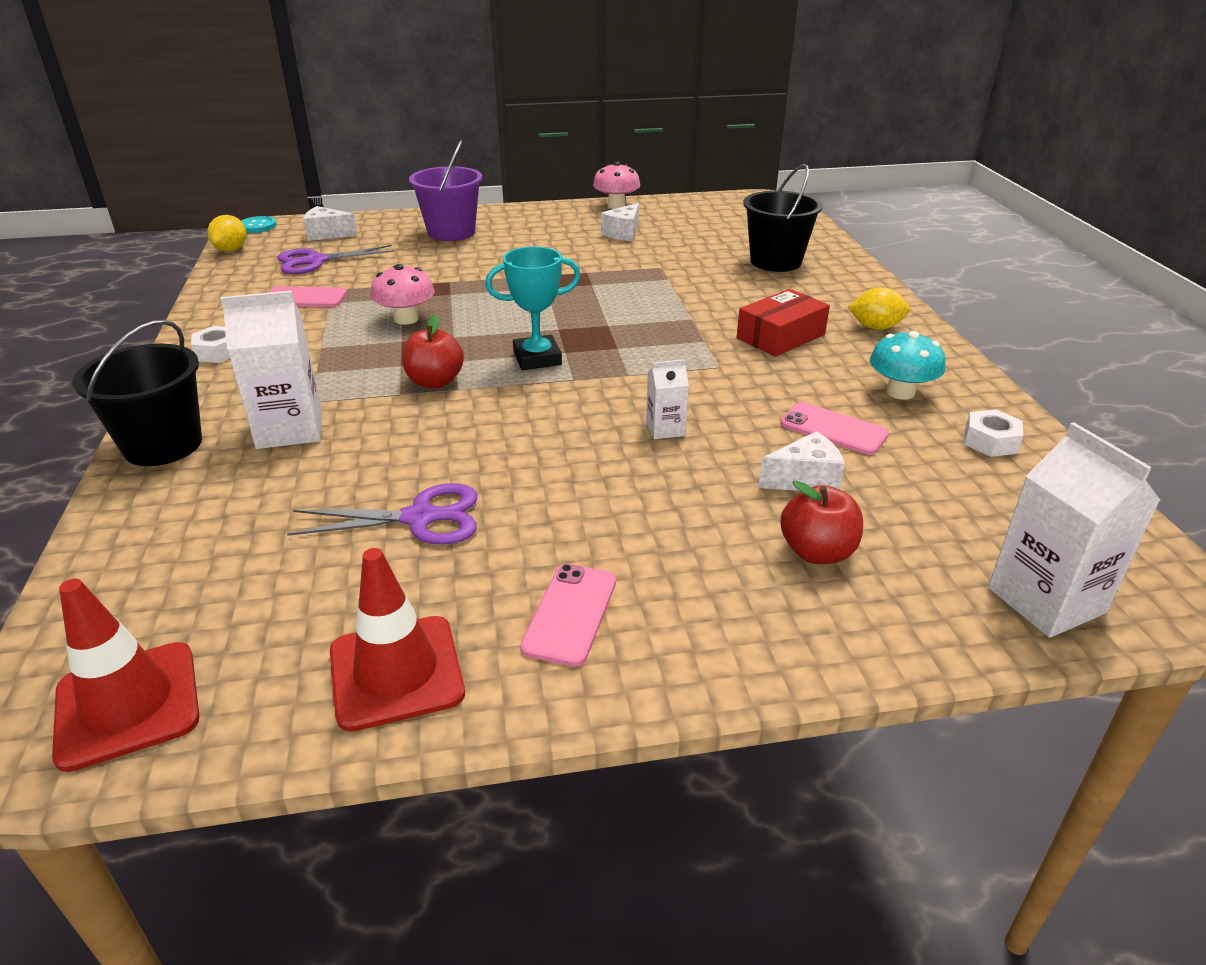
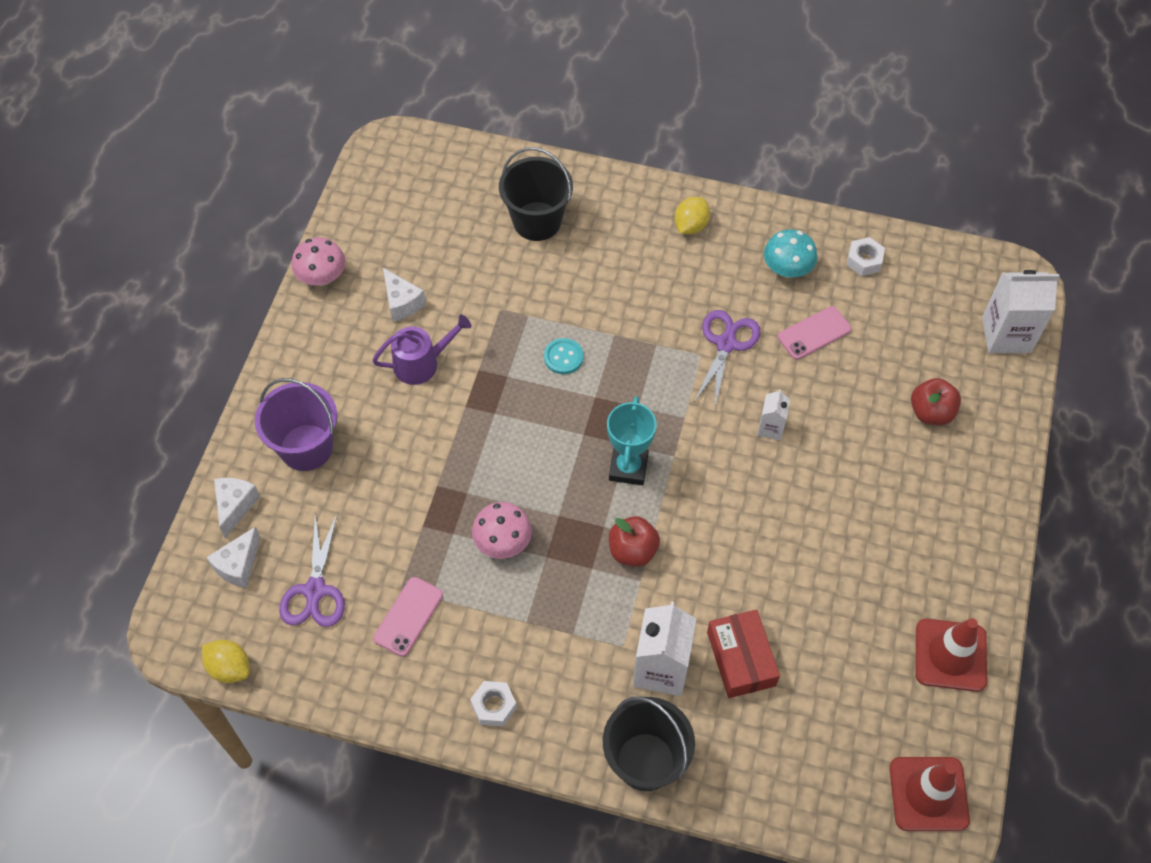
camera: 65 degrees left, 25 degrees up
turquoise button [241,216,277,233] -> turquoise button moved to [544,338,584,374]
purple scissors [287,483,477,545] -> purple scissors moved to [694,310,761,411]
pink phone [520,564,616,666] -> none
red box [737,289,830,357] -> red box moved to [707,610,780,698]
white cheese [758,431,845,491] -> white cheese moved to [214,478,260,538]
none -> purple watering can [372,315,471,385]

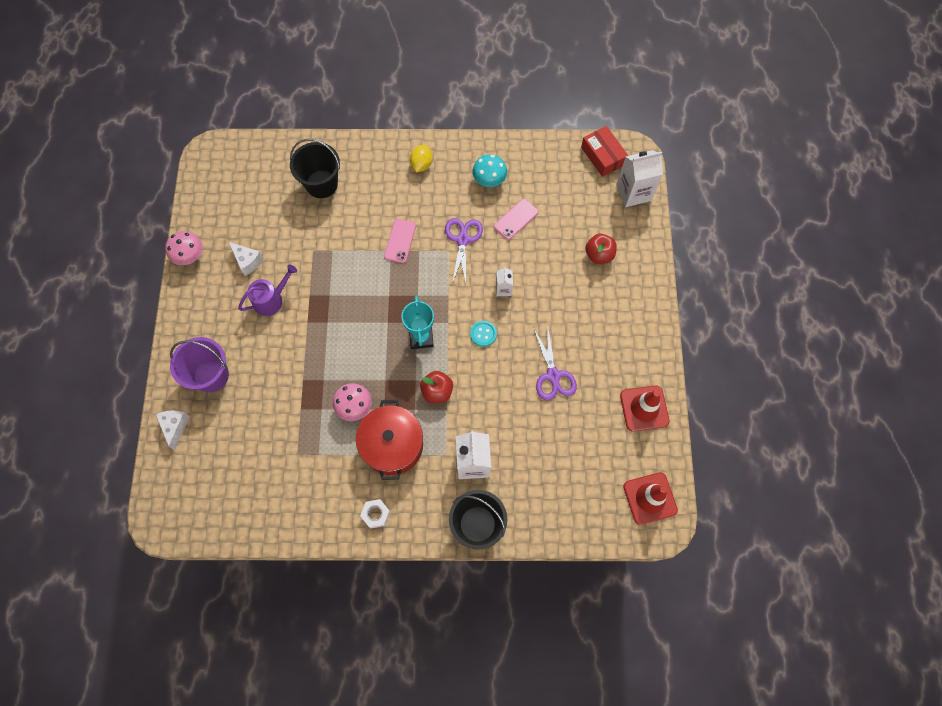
camera: 15 degrees left, 10 degrees up
yellow lemon [202,640,249,683] -> none
white cheese [206,526,261,588] -> none
purple scissors [279,512,345,627] -> purple scissors moved to [534,328,577,401]
pink phone [373,577,443,657] -> pink phone moved to [384,219,416,263]
turquoise button [544,338,584,374] -> turquoise button moved to [470,321,497,347]
red box [707,610,780,698] -> red box moved to [581,126,628,177]
white nut [847,237,885,276] -> none
none -> red pot [356,400,423,480]

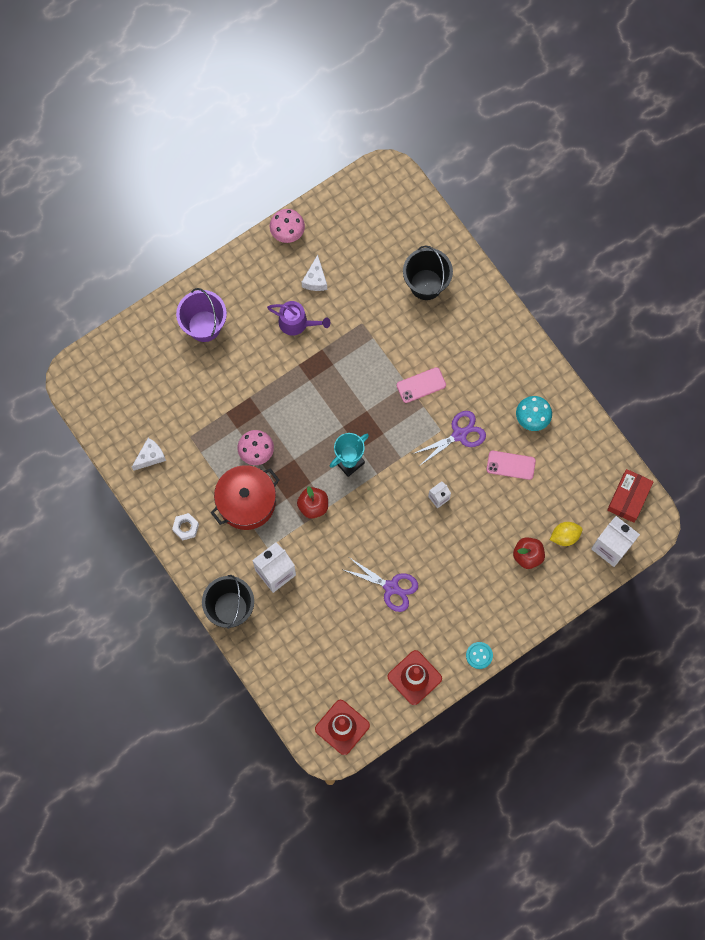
camera: 55 degrees right, 5 degrees up
white cheese [156,410,190,450] -> white cheese moved to [132,438,166,471]
yellow lemon [410,145,433,173] -> yellow lemon moved to [550,522,583,546]
turquoise button [470,321,497,347] -> turquoise button moved to [466,642,493,669]
purple scissors [534,328,577,401] -> purple scissors turned 105 degrees counterclockwise [341,557,418,612]

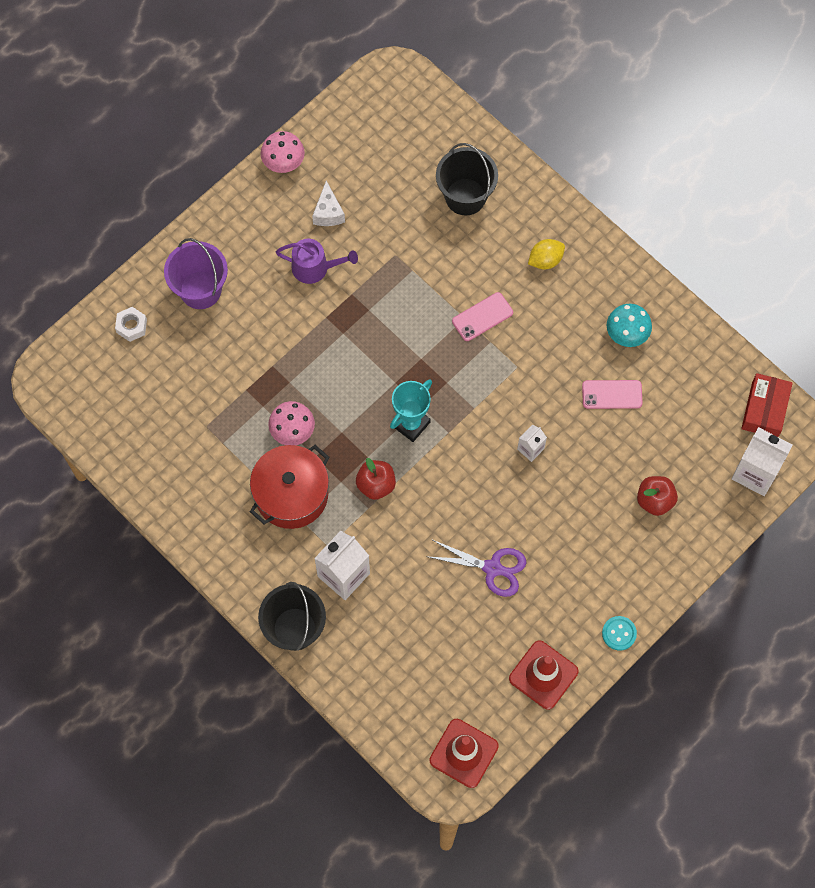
camera: 10 degrees left, 5 degrees down
white cheese [132,438,166,471] -> none
white nut [172,513,199,541] -> white nut moved to [115,307,147,342]
purple scissors [413,411,486,465] -> none
yellow lemon [550,522,583,546] -> yellow lemon moved to [528,239,565,269]

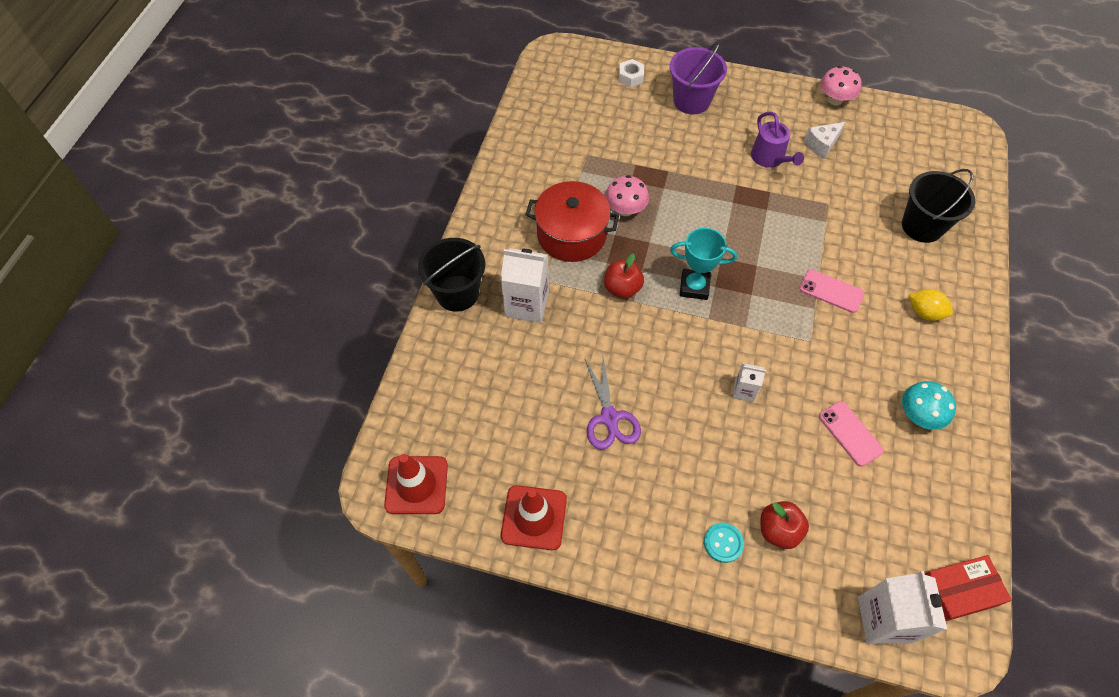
camera: 60 degrees right, 10 degrees down
turquoise button [602,616,637,651] -> turquoise button moved to [704,523,744,563]

